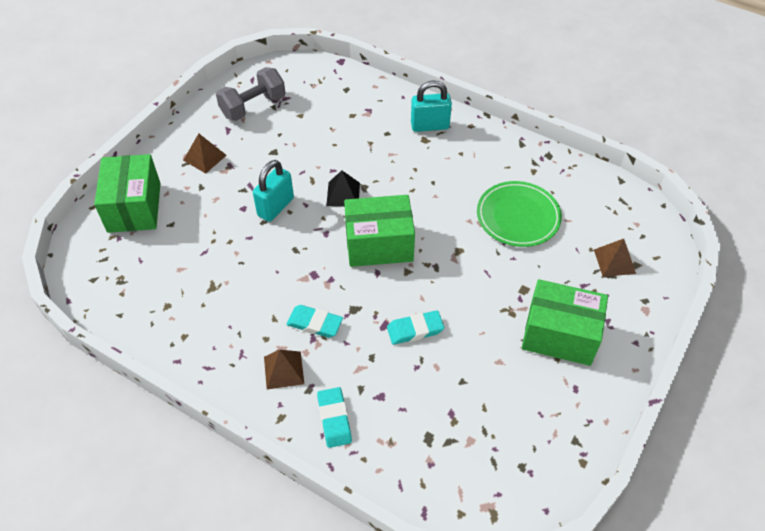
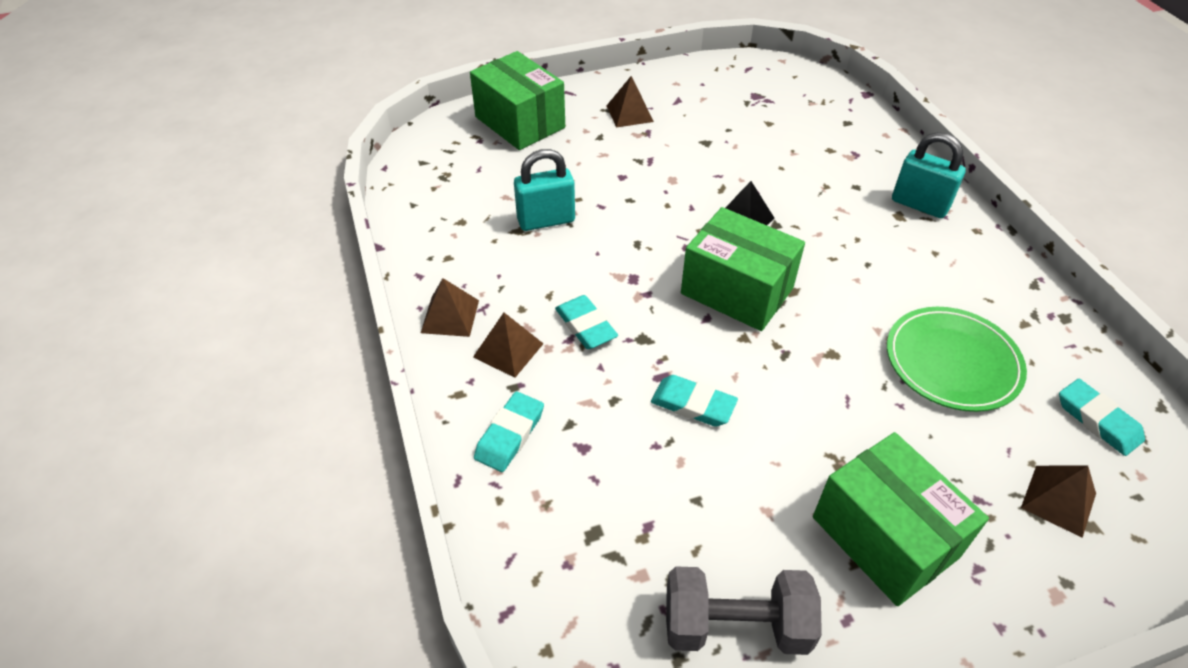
camera: 40 degrees right, 5 degrees down
green box [94,154,161,233] -> green box turned 75 degrees counterclockwise [470,51,565,150]
grey dumbbell [216,67,285,121] -> grey dumbbell moved to [666,566,822,655]
turquoise padlock [253,160,294,222] -> turquoise padlock moved to [514,149,575,231]
none -> brown pyramid [421,278,479,337]
none -> turquoise eraser [1059,379,1145,456]

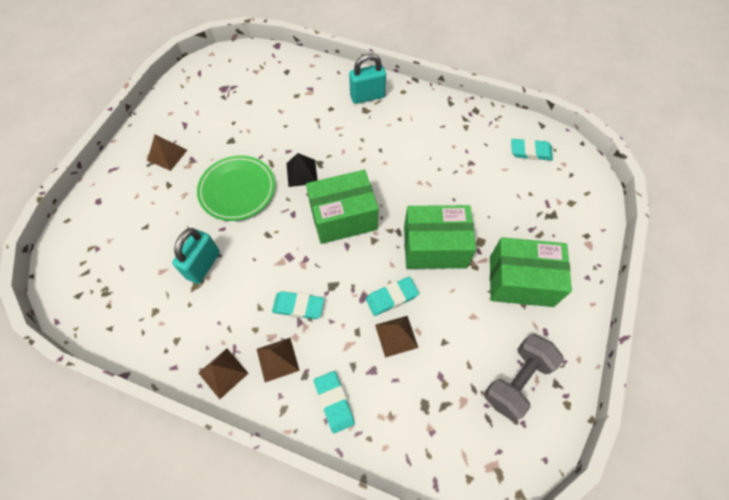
camera: 50 degrees left, 15 degrees up
green box [470,51,565,150] -> green box moved to [404,205,476,269]
green plate [887,307,1027,412] -> green plate moved to [197,155,275,221]
brown pyramid [1021,466,1096,538] -> brown pyramid moved to [375,316,418,358]

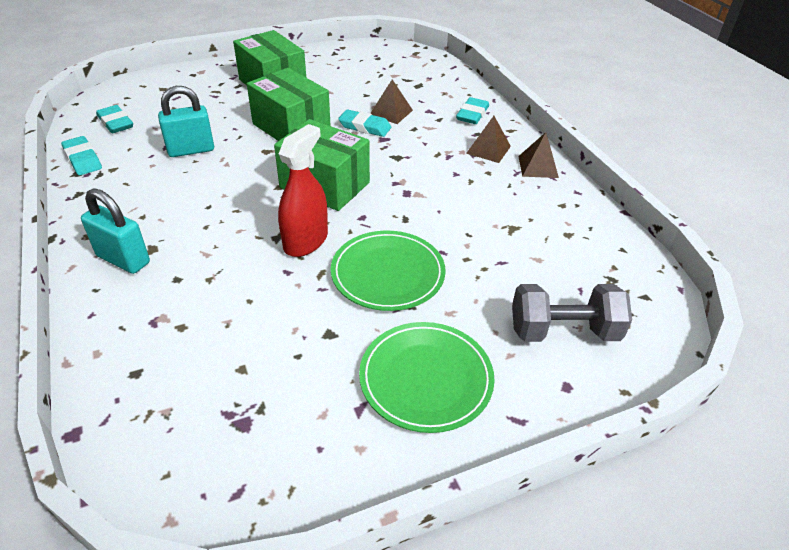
camera: 135 degrees left, 20 degrees down
brown pyramid [147,135,187,171] -> green plate [359,322,495,433]
turquoise padlock [172,228,220,284] -> turquoise padlock moved to [158,86,214,157]
turquoise eraser [272,291,324,319] -> turquoise eraser moved to [61,136,102,175]
black pyramid [286,153,318,187] -> red spray bottle [278,124,328,257]
grey dumbbell [484,334,564,421] -> grey dumbbell moved to [512,284,632,342]

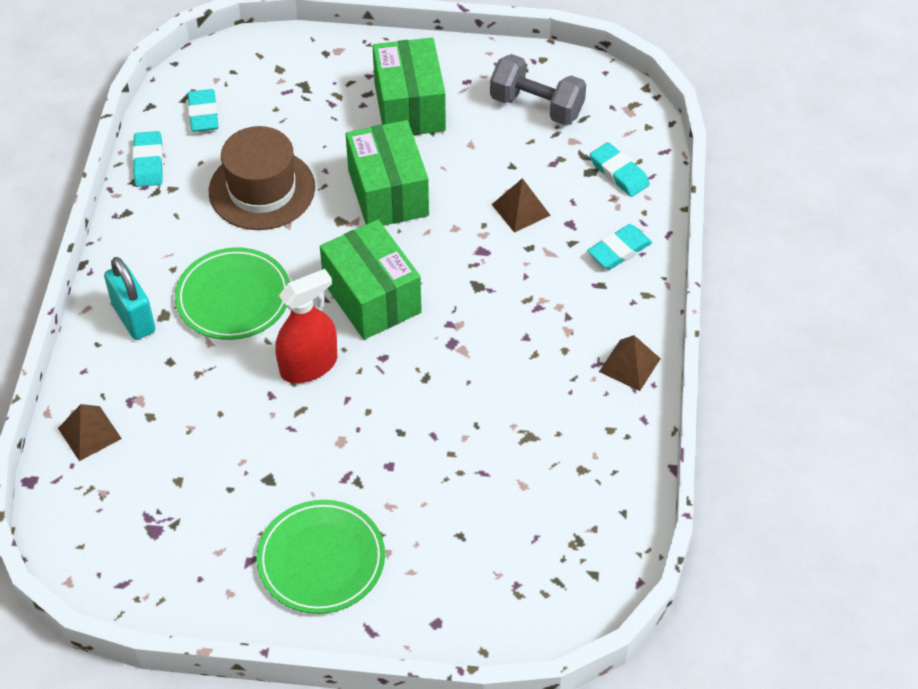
camera: 30 degrees right, 10 degrees up
turquoise padlock [158,86,214,157] -> brown hat [209,126,315,230]
green plate [331,231,446,311] -> green plate moved to [175,247,290,340]
turquoise eraser [338,109,391,137] -> turquoise eraser moved to [590,142,650,197]
brown pyramid [466,116,511,163] -> brown pyramid moved to [58,404,122,461]
grey dumbbell [512,284,632,342] -> grey dumbbell moved to [490,54,586,125]

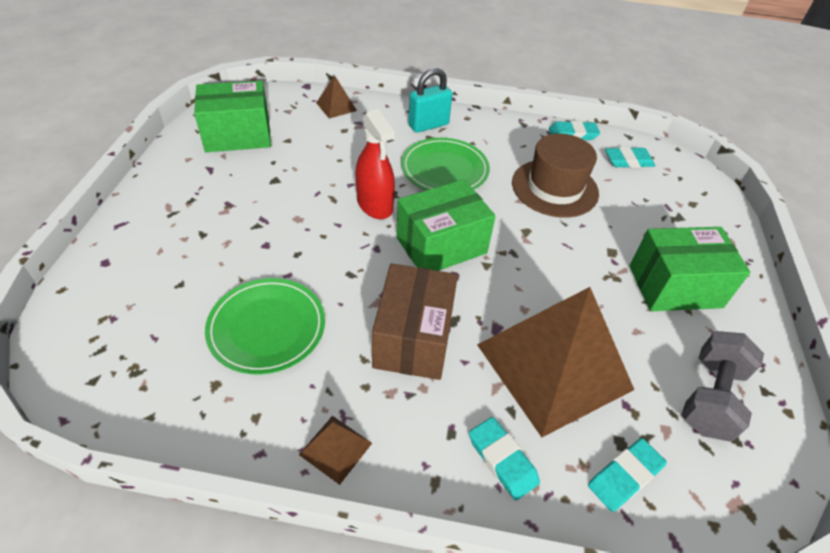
camera: 90 degrees right, 5 degrees down
green plate [257,500,385,614] -> green plate moved to [205,278,325,375]
green box [346,120,429,226] -> green box moved to [194,81,271,152]
brown pyramid [491,178,551,233] -> brown pyramid [477,287,634,437], size x2.45
none -> brown box [372,263,458,380]

